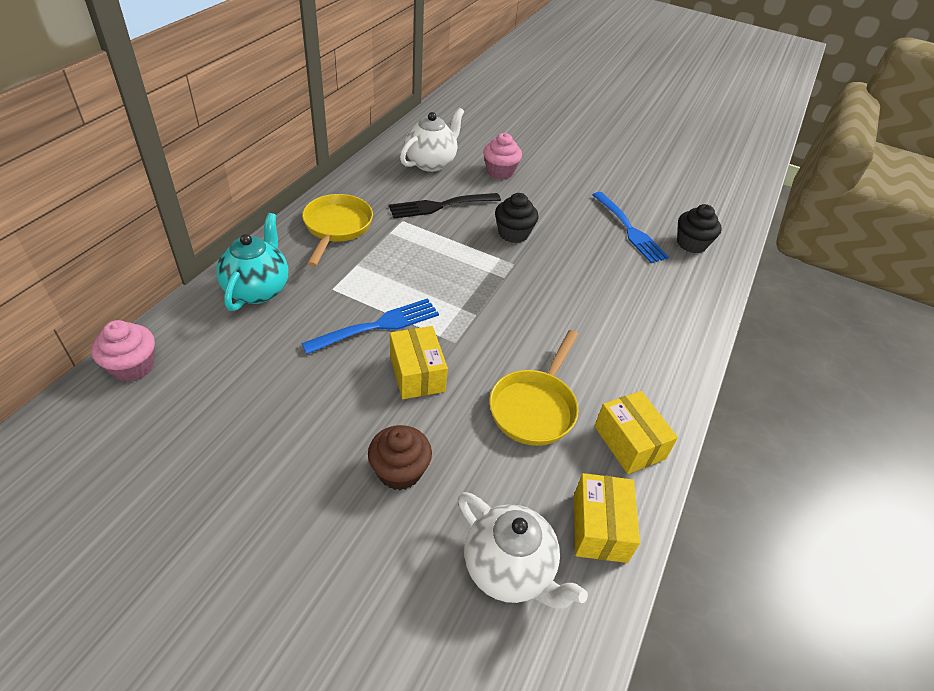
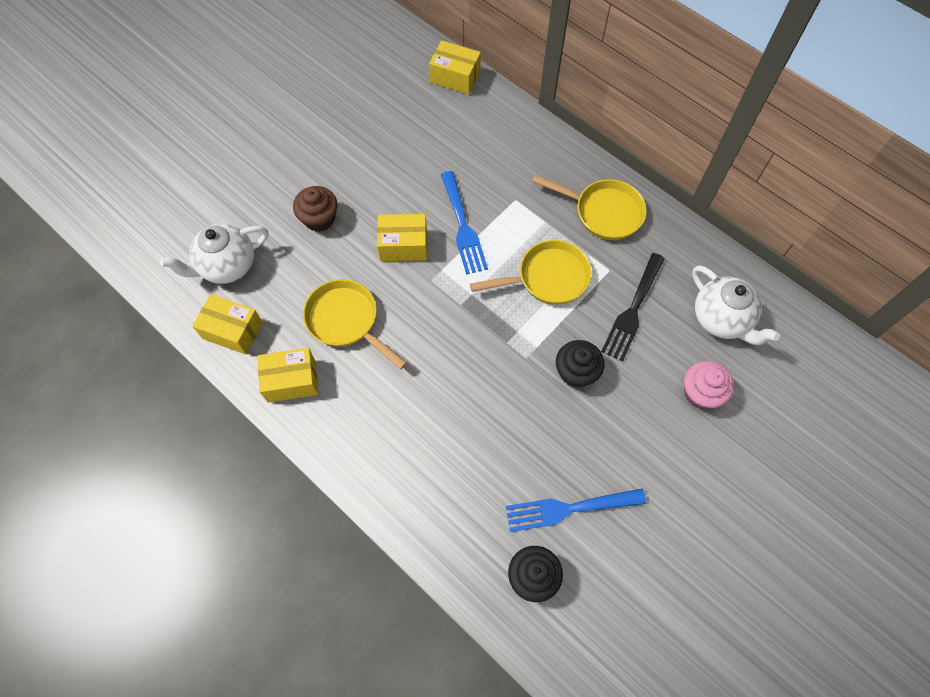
camera: 110 degrees right, 20 degrees up
pink cupcake [91,320,155,382] -> yellow box [429,40,481,94]
turquoise teapot [216,213,288,311] -> none
black fork [389,193,501,219] -> black fork turned 150 degrees counterclockwise [601,253,665,362]
none -> yellow pan [470,240,592,305]

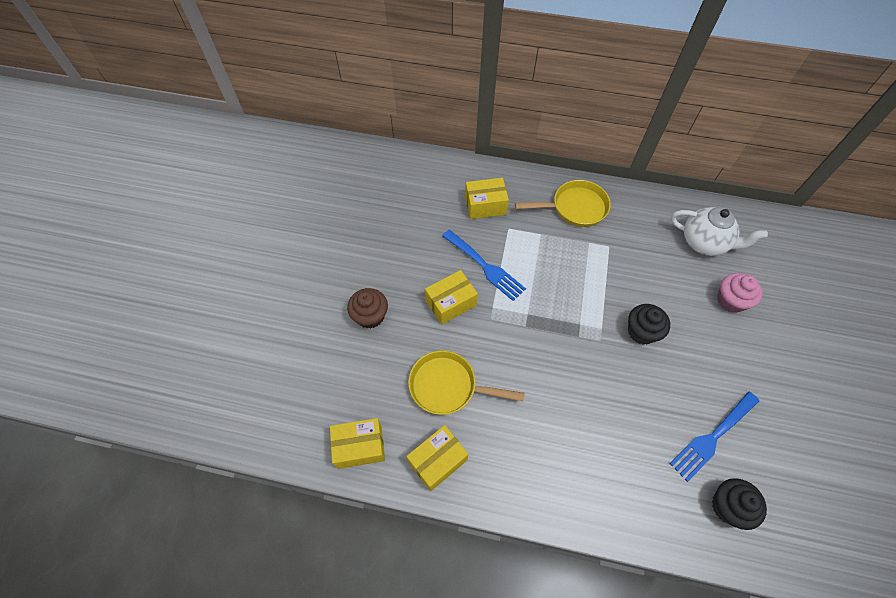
camera: 30 degrees left, 5 degrees down
white teapot [160,223,268,284] -> none
yellow box [429,40,481,94] -> yellow box moved to [465,178,509,219]
yellow pan [470,240,592,305] -> none
black fork [601,253,665,362] -> none

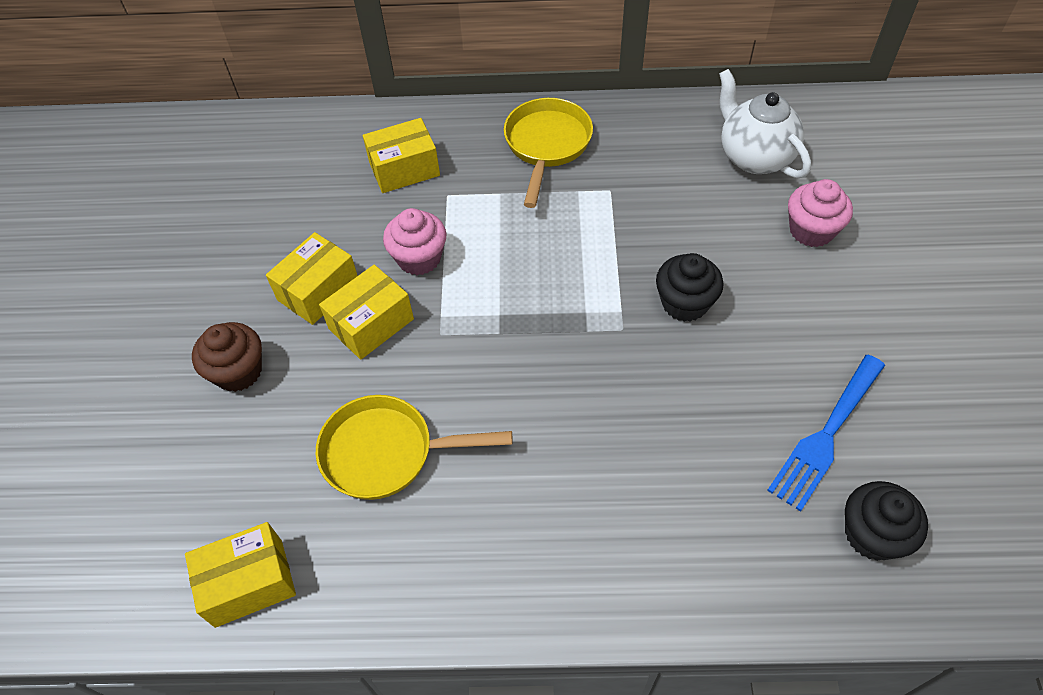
camera: 10 degrees left, 5 degrees down
yellow box [406,425,468,491] -> yellow box moved to [266,232,358,325]
blue fork [442,230,526,301] -> pink cupcake [383,208,447,275]
yellow pan [515,180,611,227] -> yellow pan turned 60 degrees counterclockwise [504,98,593,208]
white teapot [671,207,768,256] -> white teapot turned 135 degrees counterclockwise [719,69,811,179]

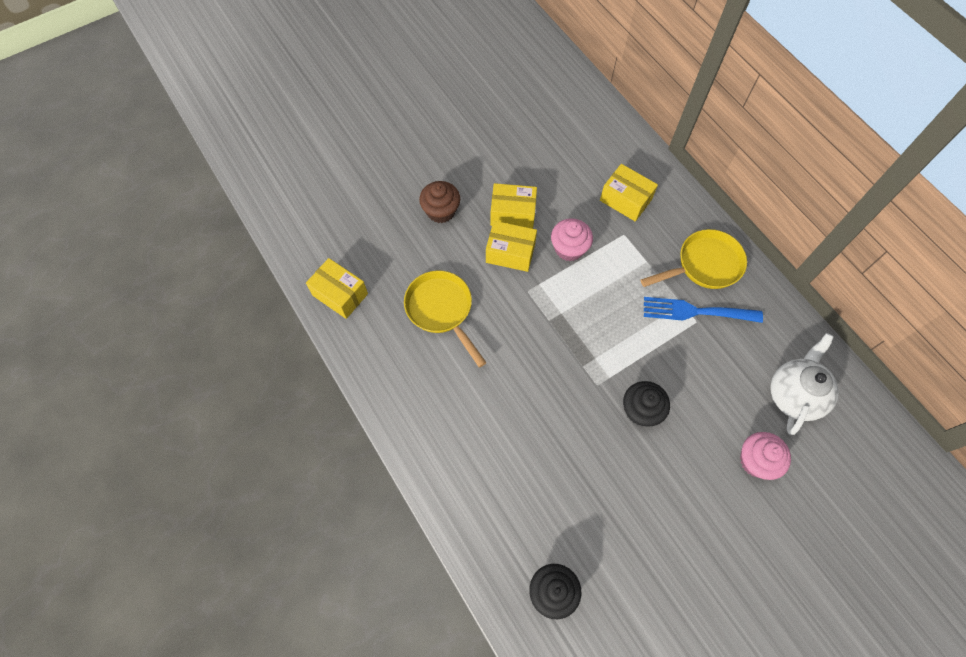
camera: 55 degrees right, 10 degrees up
blue fork [767,355,885,512] -> blue fork moved to [644,297,763,323]

